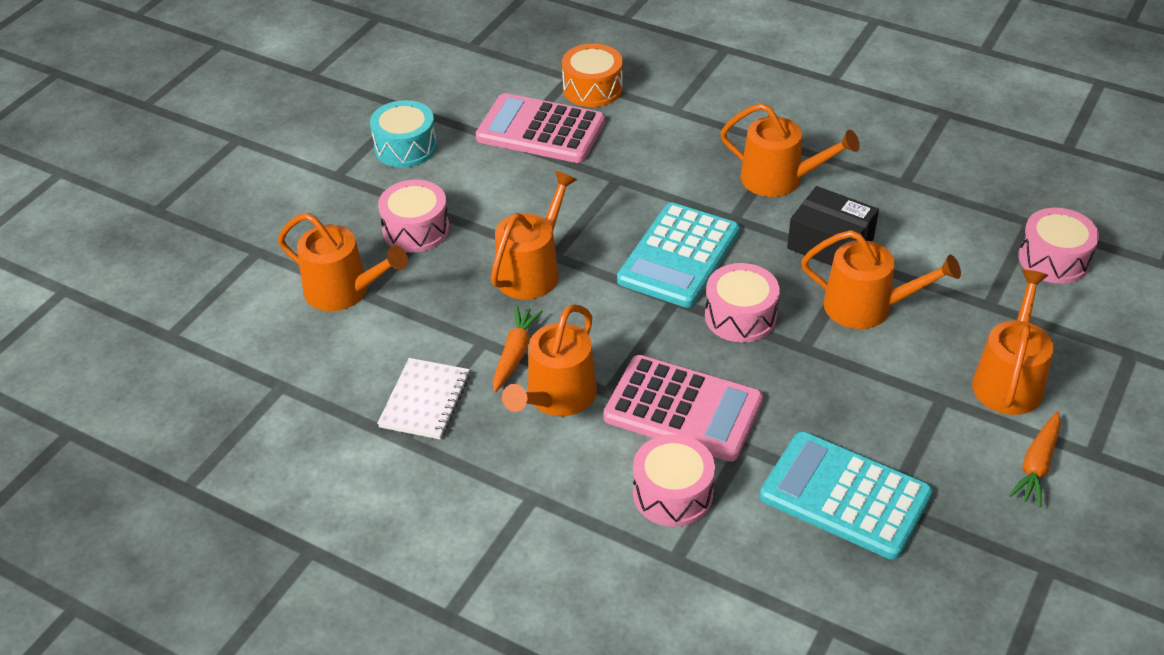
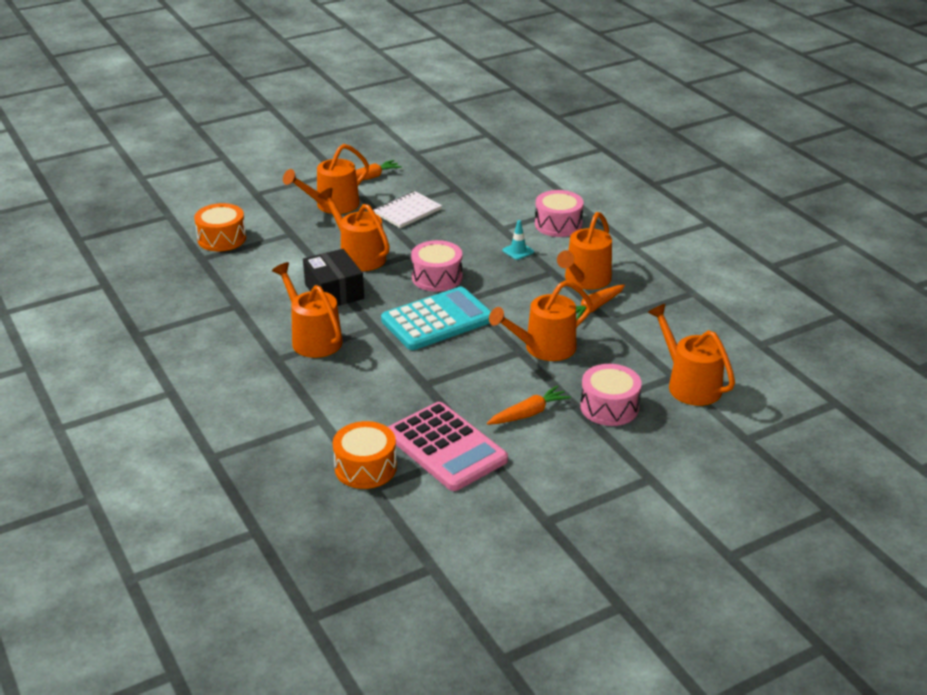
camera: 150 degrees left, 10 degrees down
turquoise drum [370,100,437,168] -> none
white notebook [377,358,470,439] -> white notebook moved to [373,191,442,228]
orange watering can [502,304,597,416] -> orange watering can turned 150 degrees clockwise [557,212,612,290]
pink calculator [604,355,763,462] -> turquoise traffic cone [502,220,534,260]
turquoise calculator [760,431,933,560] -> none
pink drum [1018,208,1099,284] -> orange drum [194,203,246,251]
none -> orange carrot [487,386,571,425]

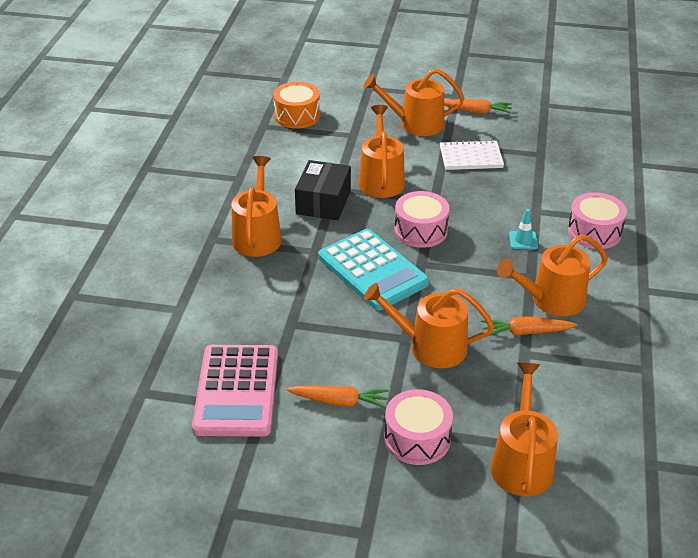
camera: 40 degrees right, 5 degrees up
orange drum [333,421,397,489] -> none
turquoise calculator [381,287,491,350] -> turquoise calculator turned 45 degrees clockwise [318,229,429,310]

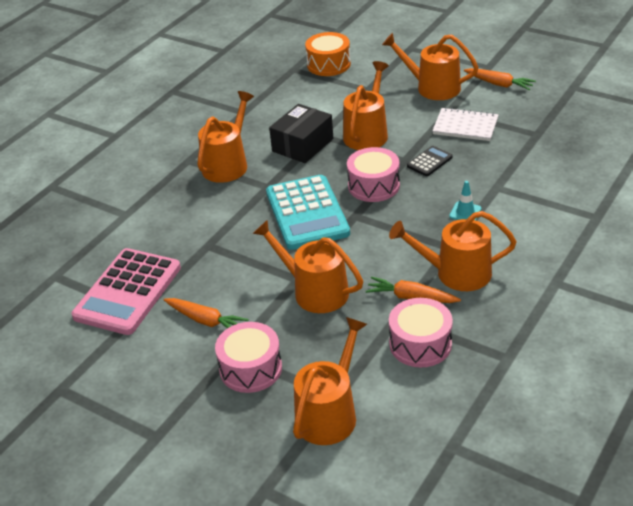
camera: 25 degrees right, 0 degrees up
pink drum [568,192,627,249] -> pink drum moved to [389,298,453,367]
none -> black calculator [407,146,453,176]

